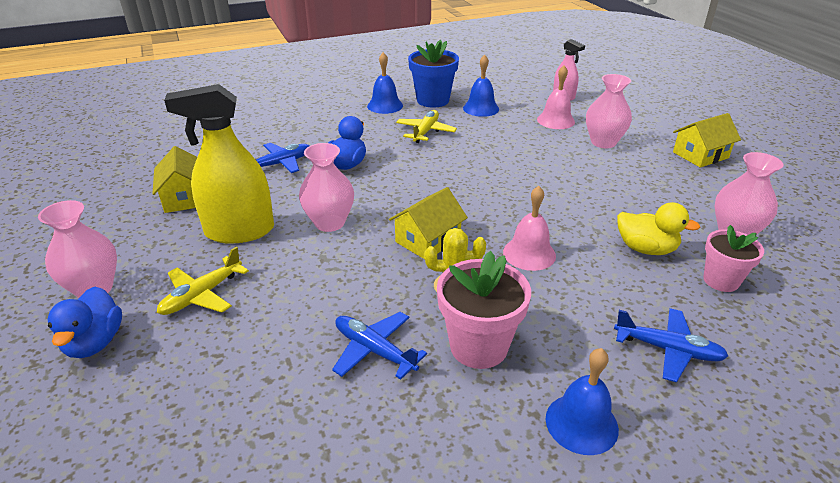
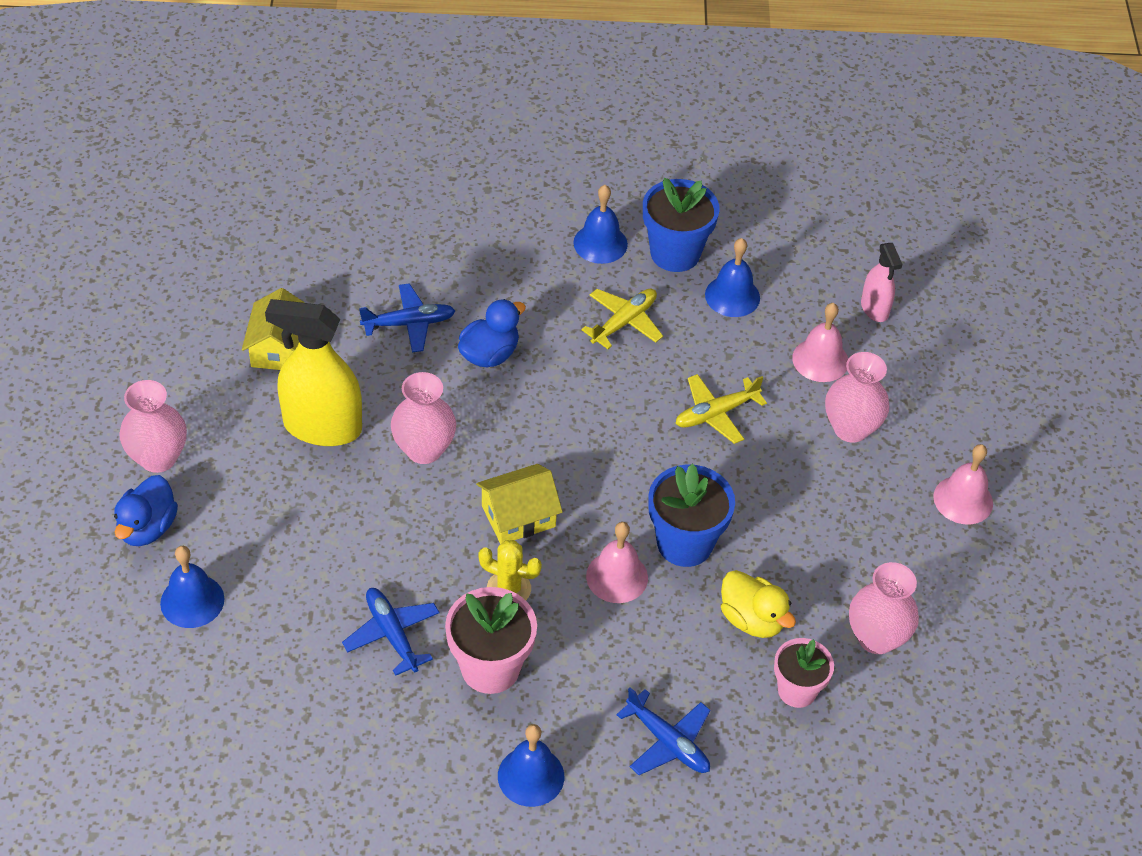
camera: 20 degrees right, 15 degrees up
yellow plane [157,247,249,315] -> yellow plane moved to [675,374,767,444]
yellow house [673,113,741,168] -> pink bell [933,444,993,525]
none -> blue bell [160,546,224,628]
none -> blue flower pot [648,463,735,567]

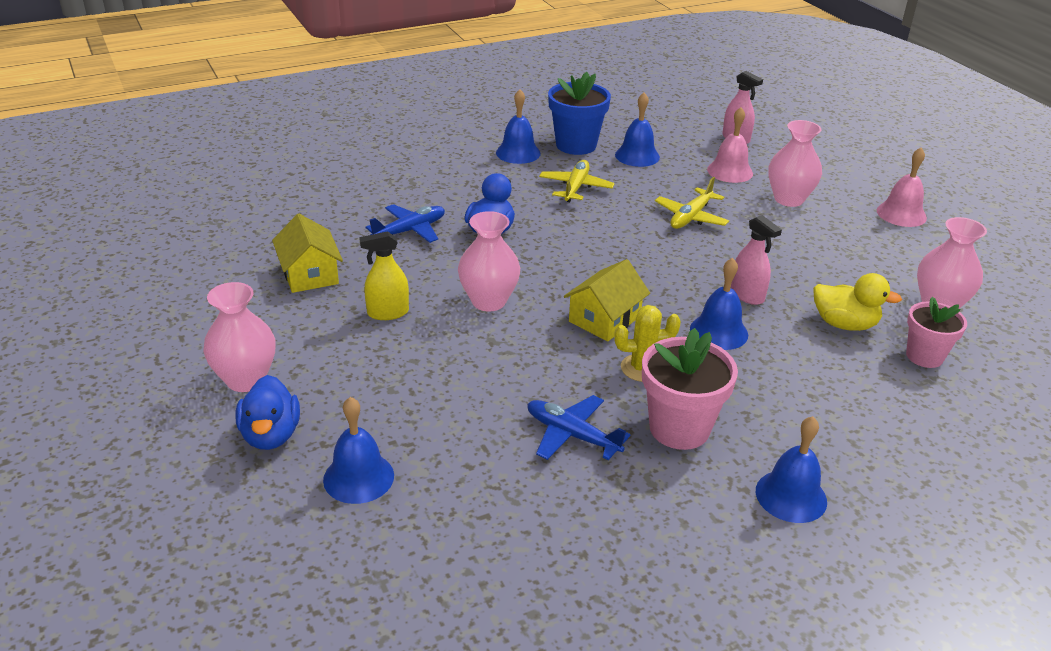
camera: 25 degrees left, 15 degrees down
yellow spray bottle [265,299,362,446] -> yellow spray bottle [359,231,409,320], size x0.53
pink bell [586,522,648,603] -> blue bell [690,258,748,350]
blue plane [616,687,710,775] -> none
blue flower pot [648,463,735,567] -> pink spray bottle [731,215,782,305]

